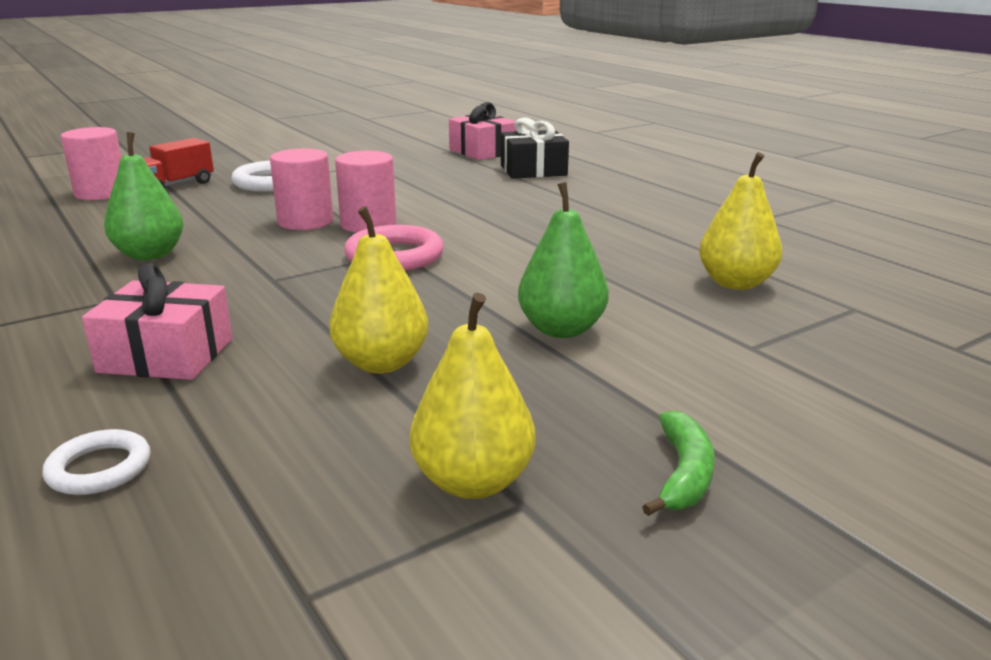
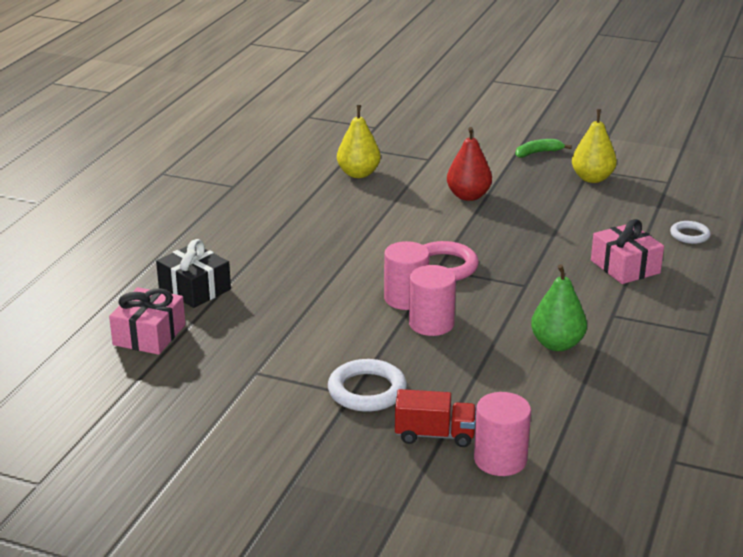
camera: 125 degrees left, 5 degrees up
yellow pear [329,206,429,373] -> none
green pear [518,182,609,338] -> red pear [447,127,492,201]

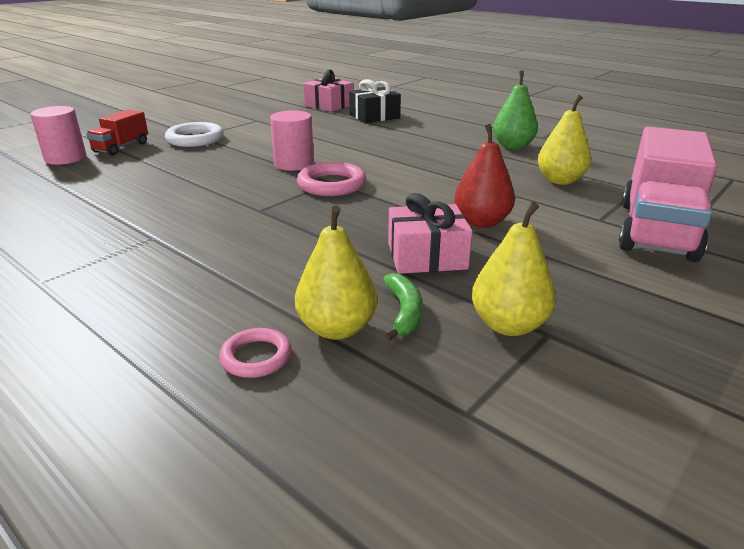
camera: 110 degrees right, 0 degrees up
pink cylinder [409,265,456,336] -> none
green banana [515,139,572,158] -> green banana moved to [383,273,423,342]
green pear [531,264,587,351] -> green pear moved to [493,71,538,149]
pink gift [591,219,664,284] -> pink gift moved to [388,193,473,274]
white ring [670,221,711,244] -> pink ring [219,328,292,378]
none -> yellow pear [295,206,377,340]
none -> pink truck [619,127,717,262]

